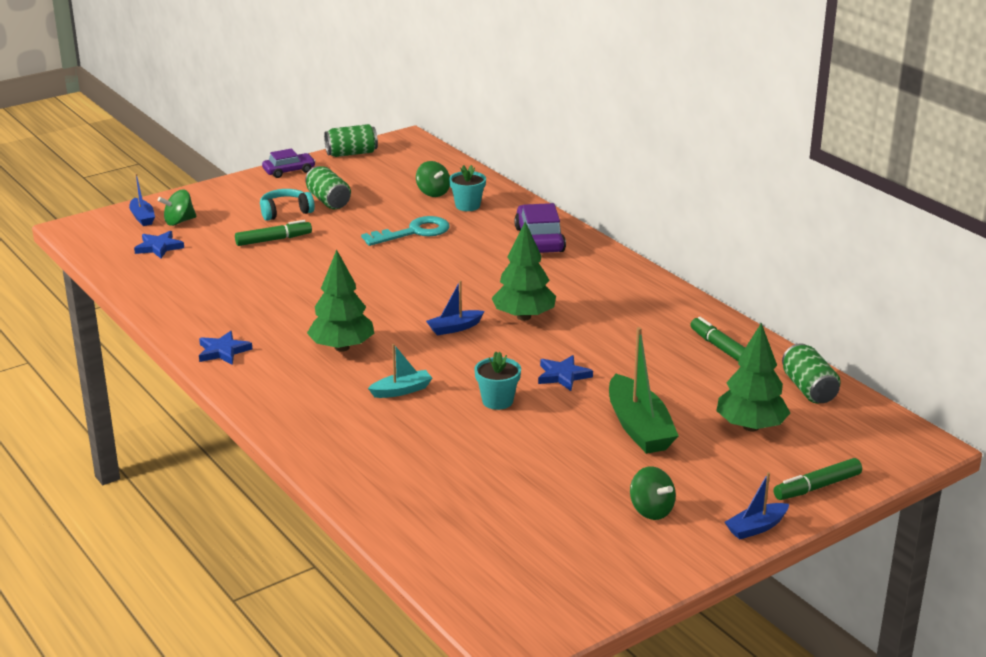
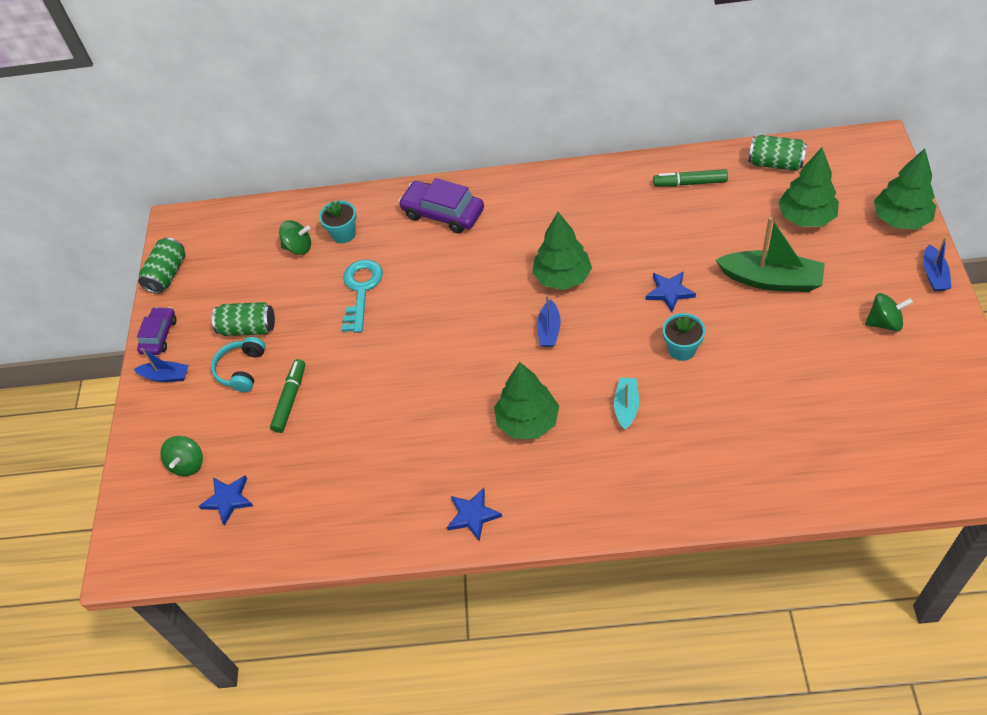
camera: 50 degrees left, 25 degrees up
blue boat [129,173,155,226] -> blue boat moved to [133,348,189,382]
green marker [773,458,862,500] -> green tree [874,148,936,230]

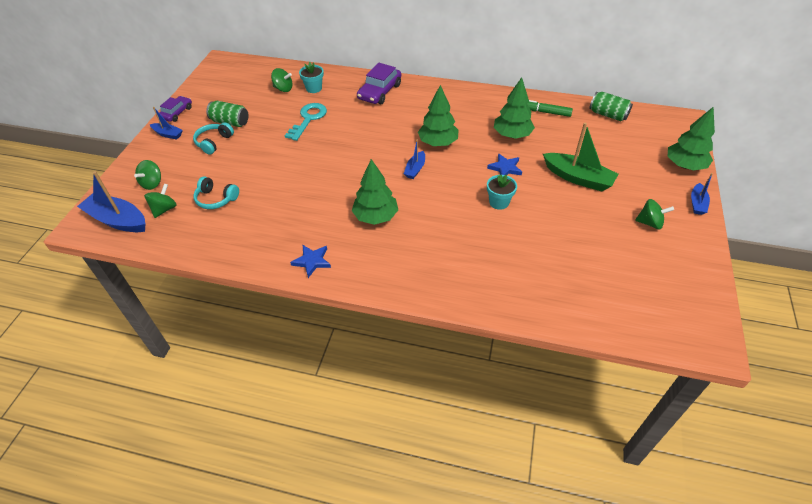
camera: 10 degrees right, 5 degrees down
green can [138,237,186,294] -> none
blue star [199,476,253,526] -> green spinning top [144,183,177,218]
green marker [270,359,305,433] -> none
purple car [398,178,484,233] -> purple car turned 105 degrees counterclockwise [357,63,401,104]
turquoise boat [614,377,639,430] -> none
green tree [778,148,839,227] -> green tree moved to [494,77,535,139]
none -> blue boat [77,171,145,232]
none -> turquoise headphones [193,176,239,209]

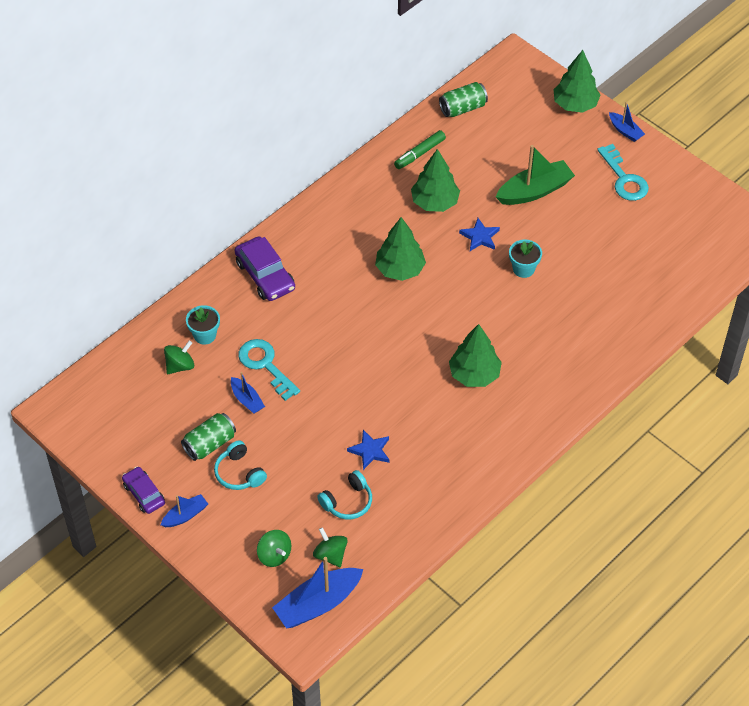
camera: 60 degrees left, 5 degrees up
blue star [290,245,331,278] -> blue star moved to [347,430,389,470]
blue boat [404,140,425,179] -> blue boat moved to [231,372,265,414]
green spinning top [635,199,674,229] -> turquoise key [597,144,649,201]

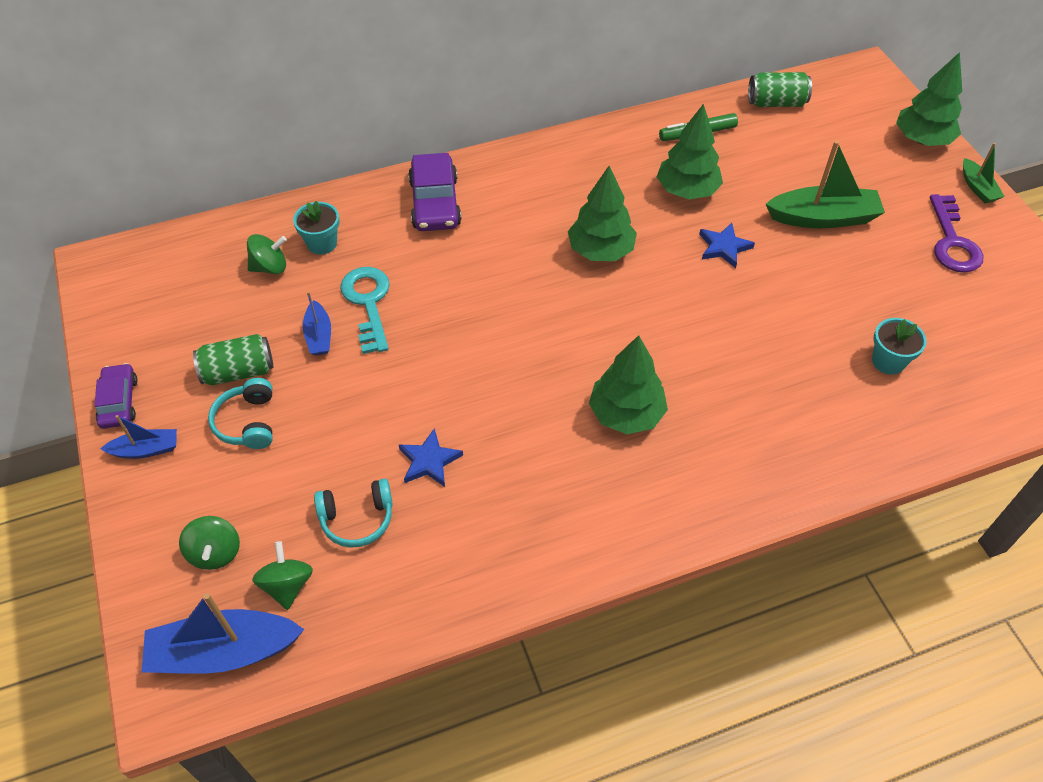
camera: 25 degrees right, 0 degrees up
turquoise flower pot [509,239,542,278] -> turquoise flower pot moved to [872,318,927,375]
turquoise key [597,144,649,201] -> purple key [930,194,983,273]
blue boat [609,102,645,142] -> green boat [963,143,1005,203]

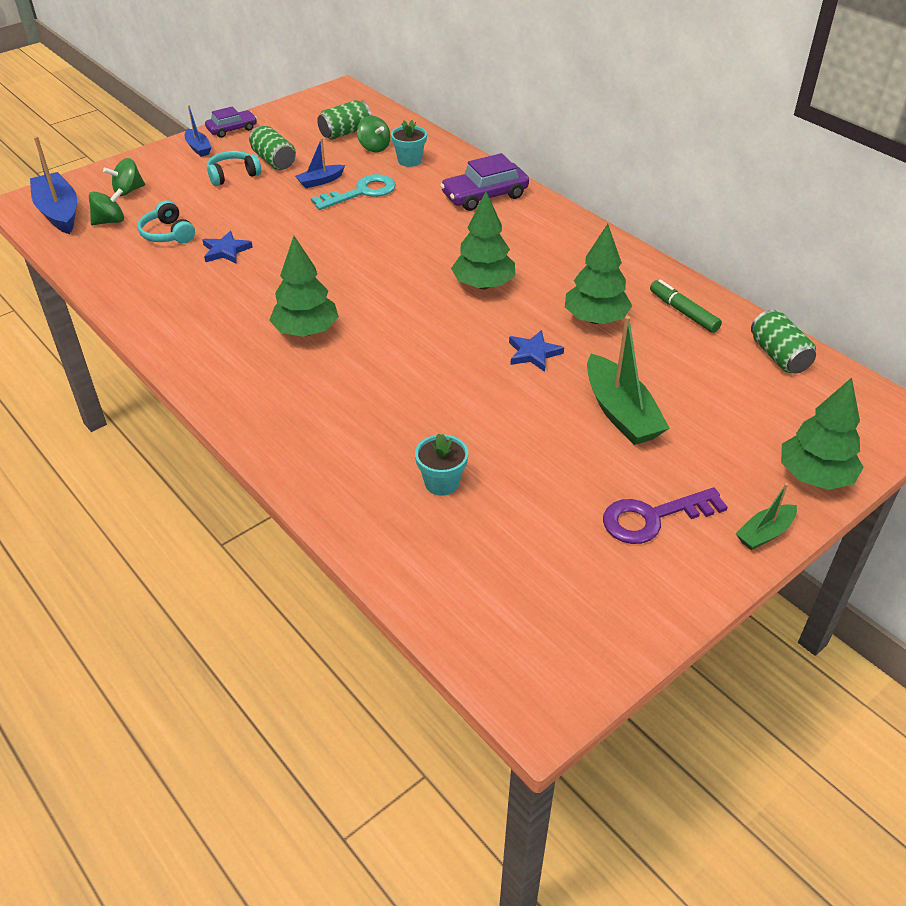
camera: 70 degrees right, 10 degrees down
none -> green can [317,100,372,140]

